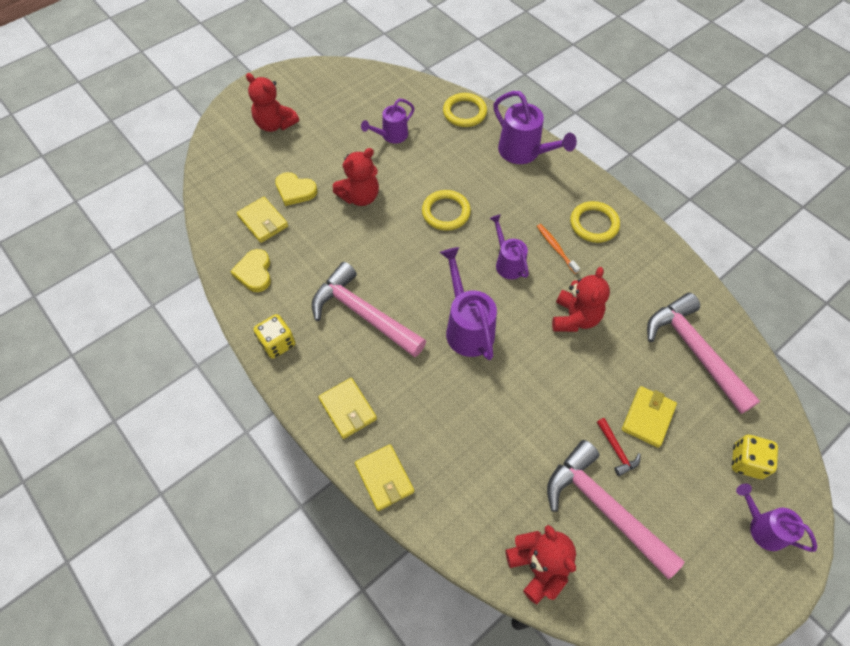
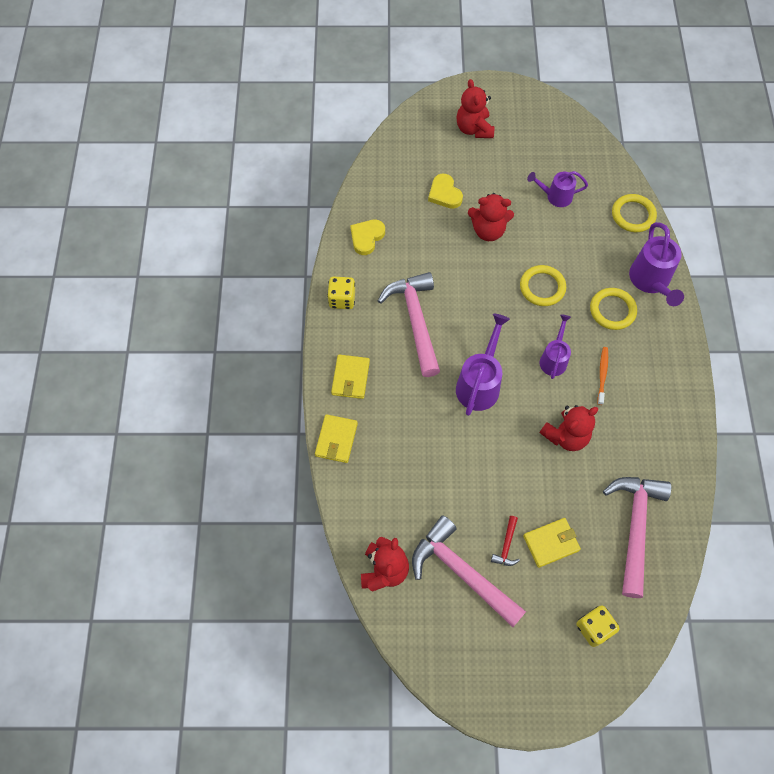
camera: 40 degrees right, 5 degrees up
yellow wallet [237,197,288,243] -> none
pink hammer [547,440,685,580] -> pink hammer turned 45 degrees counterclockwise [412,516,526,627]
yellow ring [570,201,620,243] -> yellow ring moved to [590,288,637,330]
purple watering can [736,484,817,552] -> none

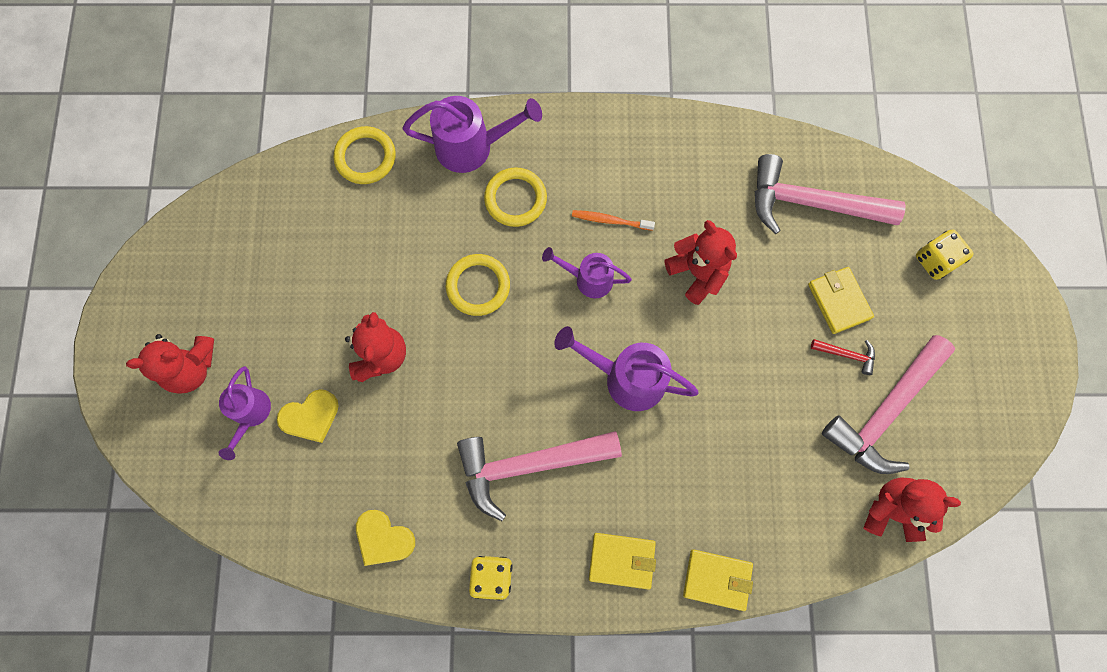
camera: 90 degrees left, 10 degrees up
purple watering can [527,171,588,207] -> purple watering can moved to [219,366,271,460]

